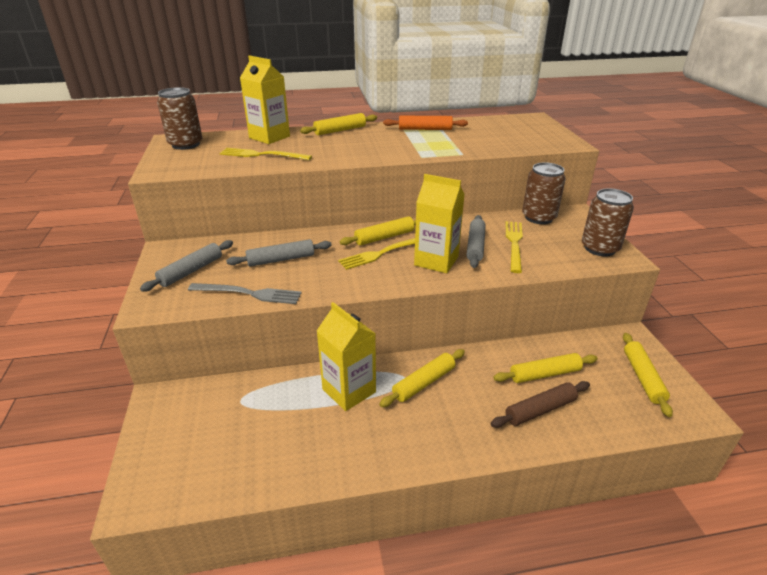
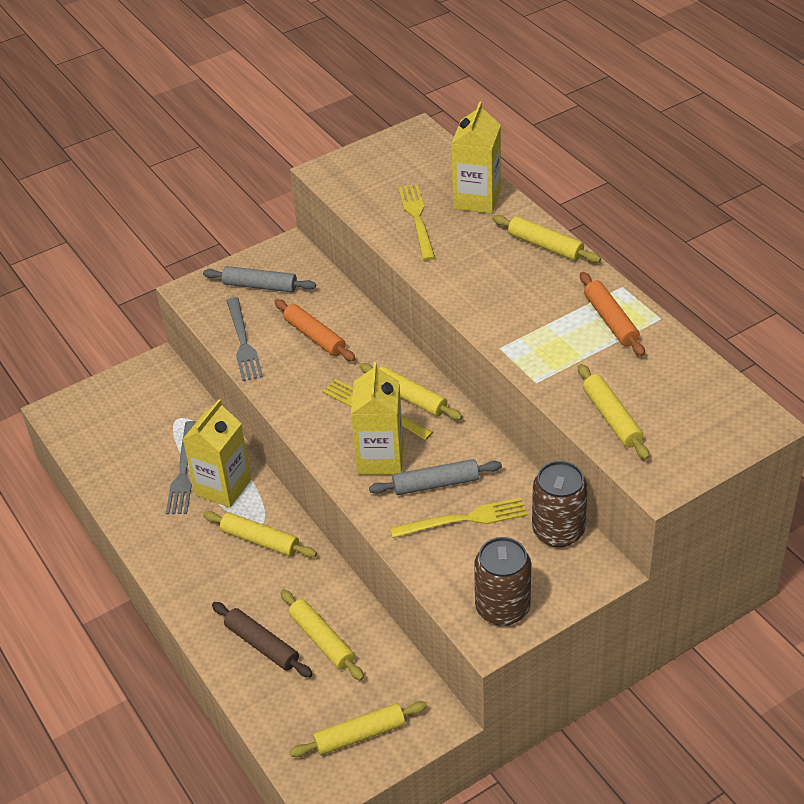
camera: 70 degrees right, 10 degrees up
brown can [157,87,202,150] -> none
grey rolling pin [226,239,332,267] -> orange rolling pin [275,299,356,361]
none -> grey fork [166,421,196,514]
none -> yellow rolling pin [578,364,650,460]

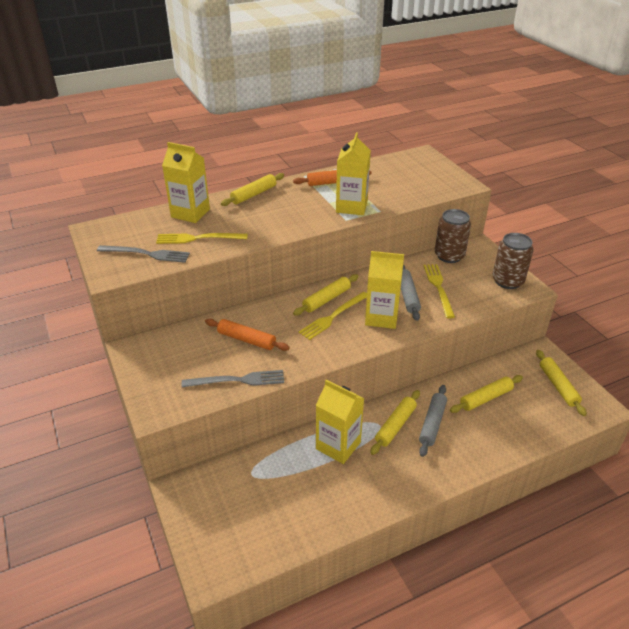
camera: 85 degrees left, 5 degrees down
grey fork [166,421,196,514] -> grey fork moved to [97,245,190,263]
grey rolling pin [203,266,316,292] -> grey rolling pin moved to [419,385,447,457]
brown rolling pin [212,602,312,678] -> none
orange rolling pin [275,299,356,361] -> orange rolling pin turned 60 degrees clockwise [205,319,290,351]
yellow rolling pin [578,364,650,460] -> none
none -> yellow carton [336,133,371,215]

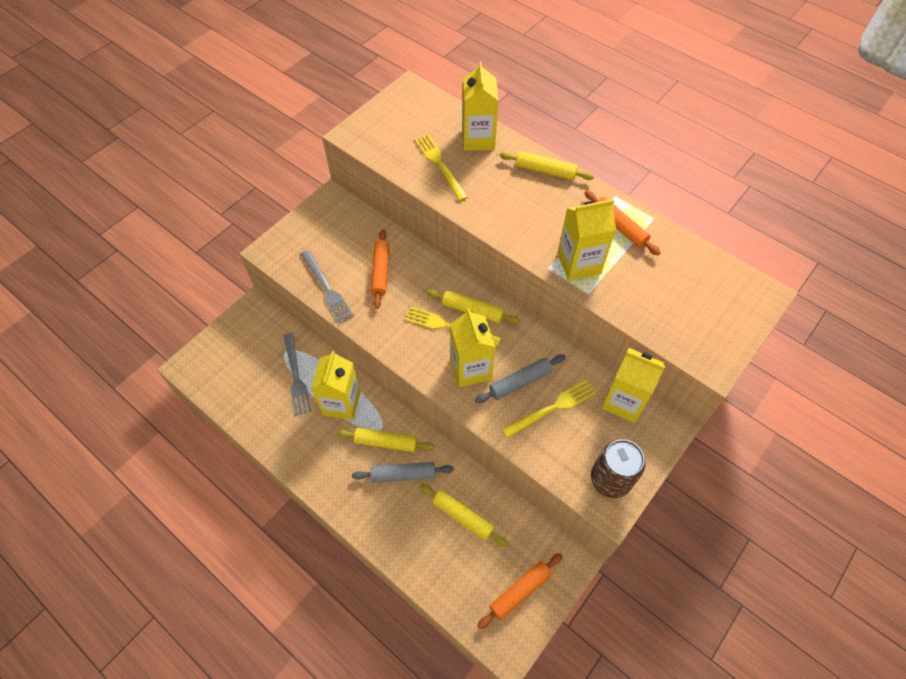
camera: 65 degrees right, 20 degrees up
grey fork [97,245,190,263] -> grey fork moved to [284,333,311,416]
brown can [435,209,471,263] -> yellow carton [602,348,666,423]
yellow rolling pin [536,350,587,416] -> orange rolling pin [477,553,563,629]

